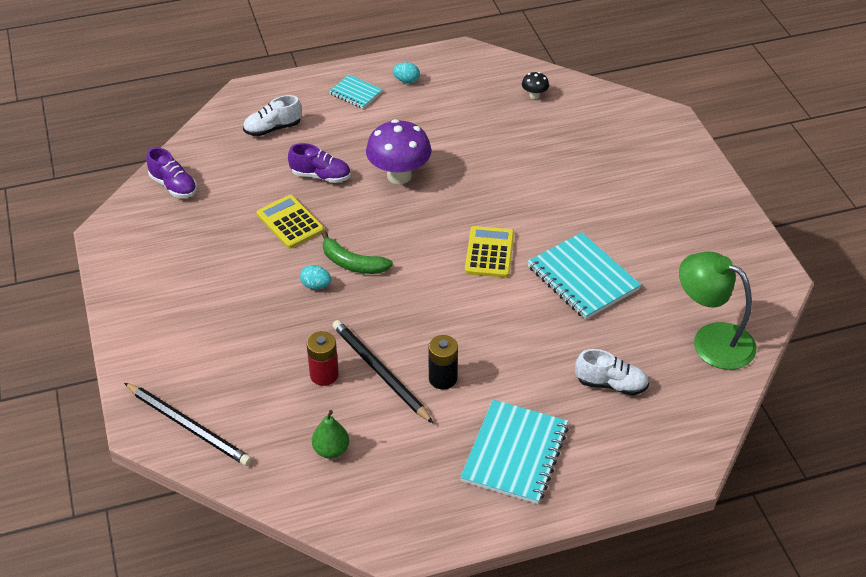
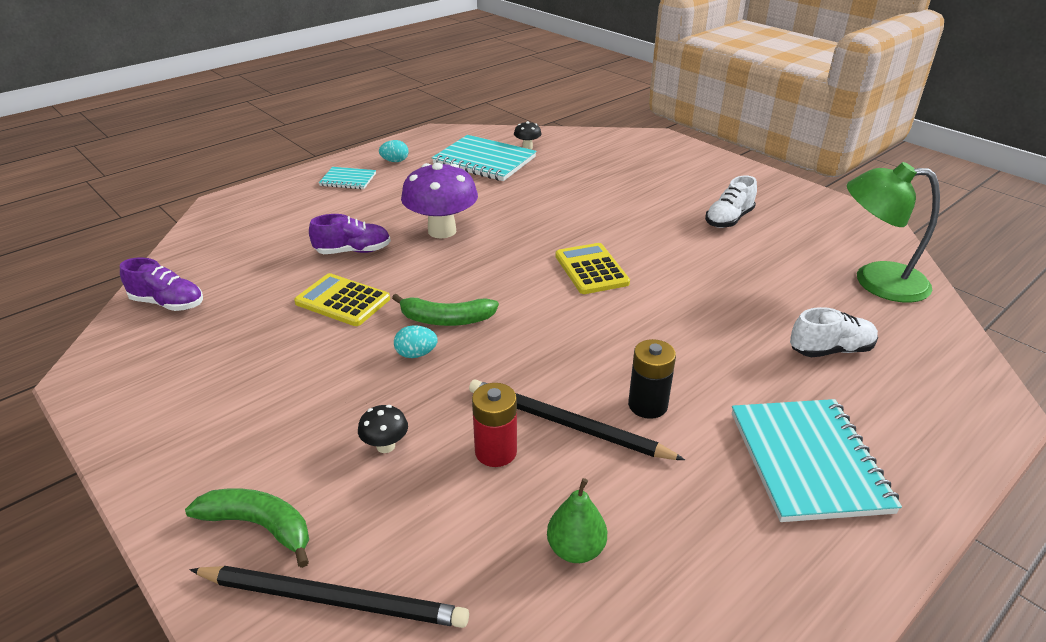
camera: 25 degrees left, 10 degrees down
white shoe [243,95,302,136] -> white shoe moved to [705,175,757,228]
turquoise notebook [527,232,641,320] -> turquoise notebook moved to [432,135,537,181]
none -> green banana [185,488,309,568]
none -> black mushroom [358,405,408,453]

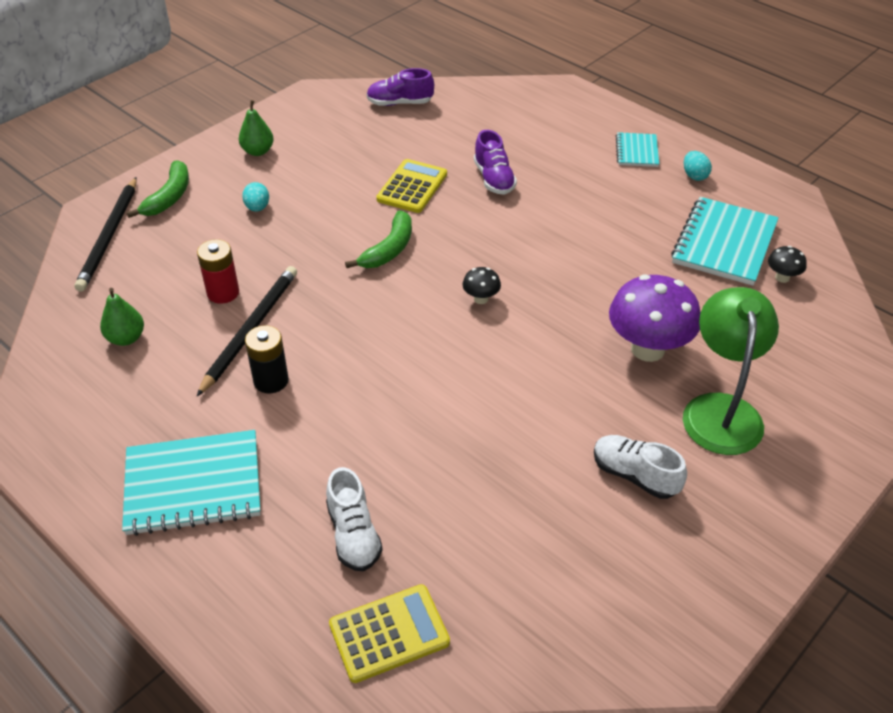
camera: 85 degrees right, 10 degrees up
purple shoe [120,257,203,311] -> purple shoe turned 75 degrees clockwise [366,68,434,106]
black mushroom [358,405,408,453] -> black mushroom moved to [463,267,501,304]
green banana [392,294,499,326] -> green banana turned 150 degrees counterclockwise [345,210,412,268]
turquoise egg [394,325,438,358] -> turquoise egg moved to [242,182,269,212]
purple mushroom [401,163,478,238] -> purple mushroom moved to [609,274,701,362]
yellow calculator [555,243,630,294] -> yellow calculator moved to [329,584,450,683]
green lamp [847,162,940,303] -> green lamp moved to [683,287,779,455]
none -> green pear [239,100,274,156]

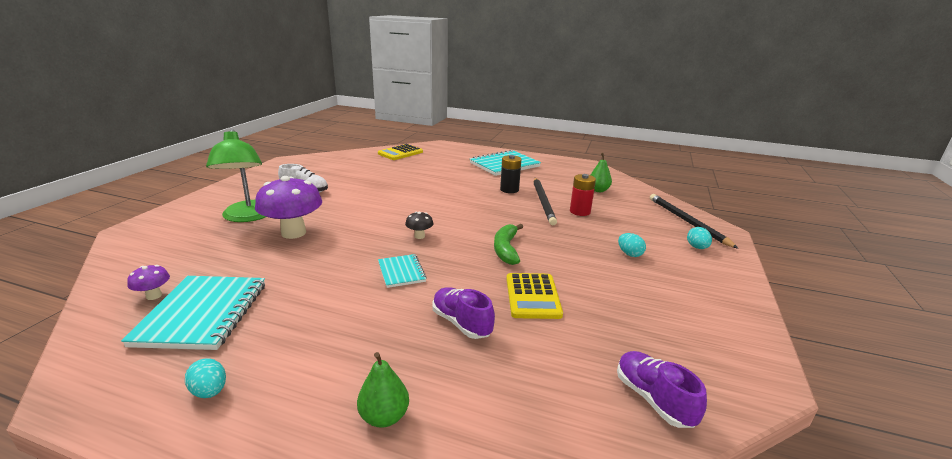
camera: 155 degrees right, 20 degrees down
green banana [127,160,189,218] -> turquoise egg [687,227,712,249]
green pear [239,100,274,156] -> green pear moved to [357,352,409,428]
white shoe [326,467,383,571] -> none
purple shoe [366,68,434,106] -> purple shoe turned 90 degrees counterclockwise [617,351,707,428]
turquoise notebook [616,132,659,167] -> turquoise notebook moved to [378,254,427,288]
black mushroom [768,246,807,283] -> purple mushroom [127,265,170,300]

